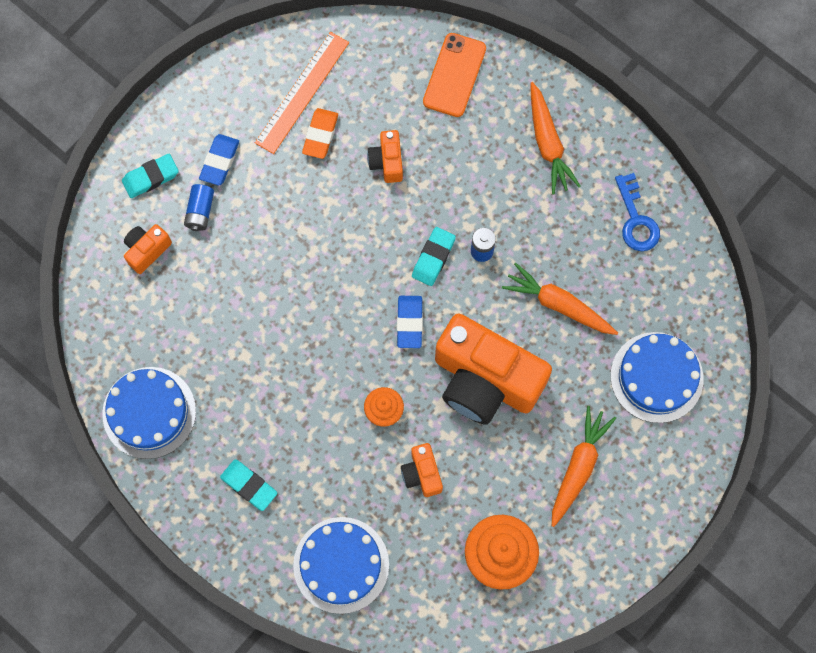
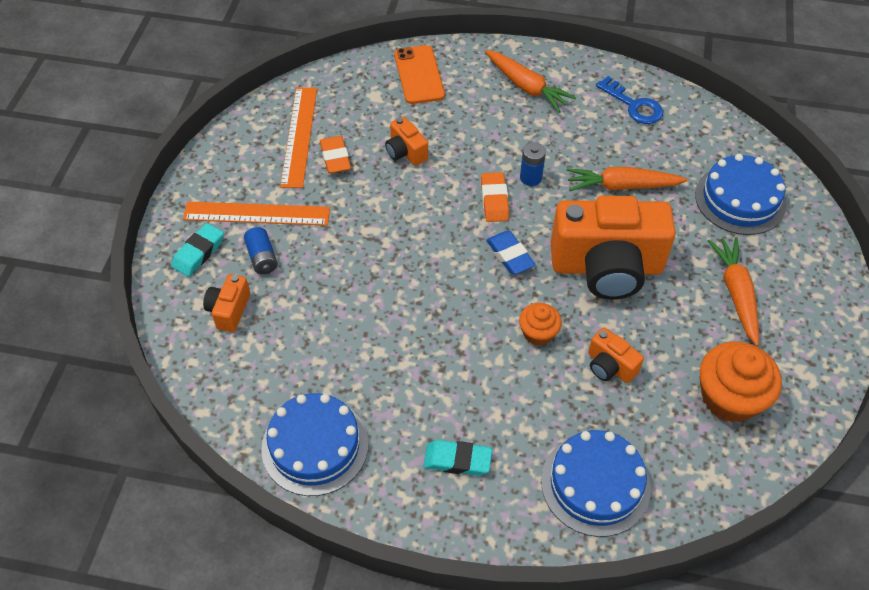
camera: 30 degrees left, 20 degrees down
blue eraser [199,134,239,186] -> orange ruler [183,201,330,226]
turquoise eraser [412,227,456,286] -> orange eraser [481,172,509,222]

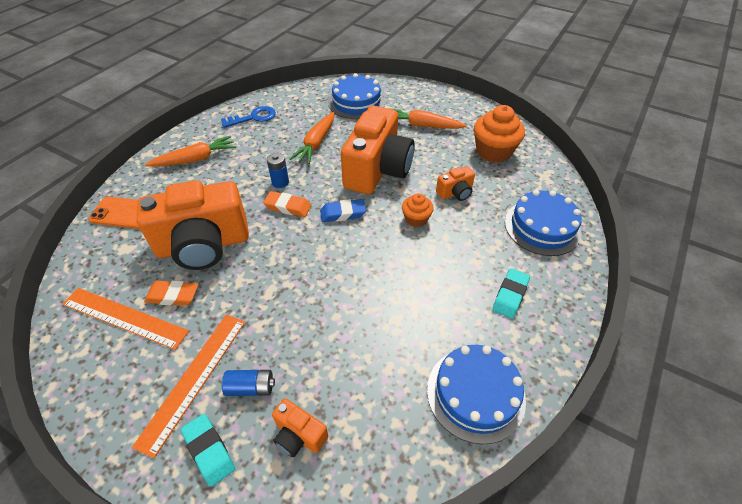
camera: 70 degrees left, 5 degrees down
orange camera [385,117,428,166] -> orange camera [136,180,249,270], size x2.30

